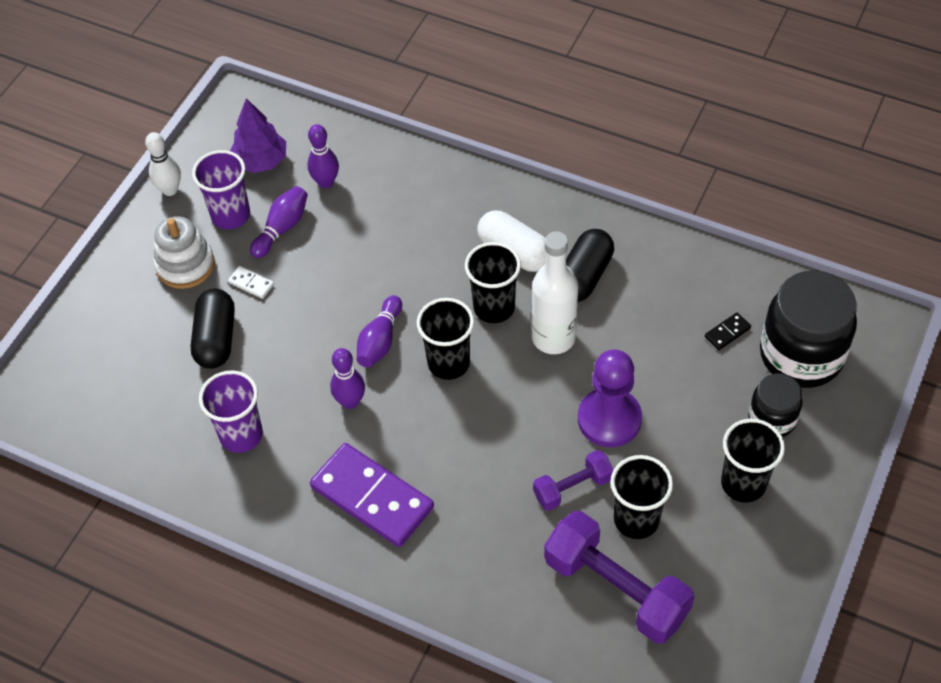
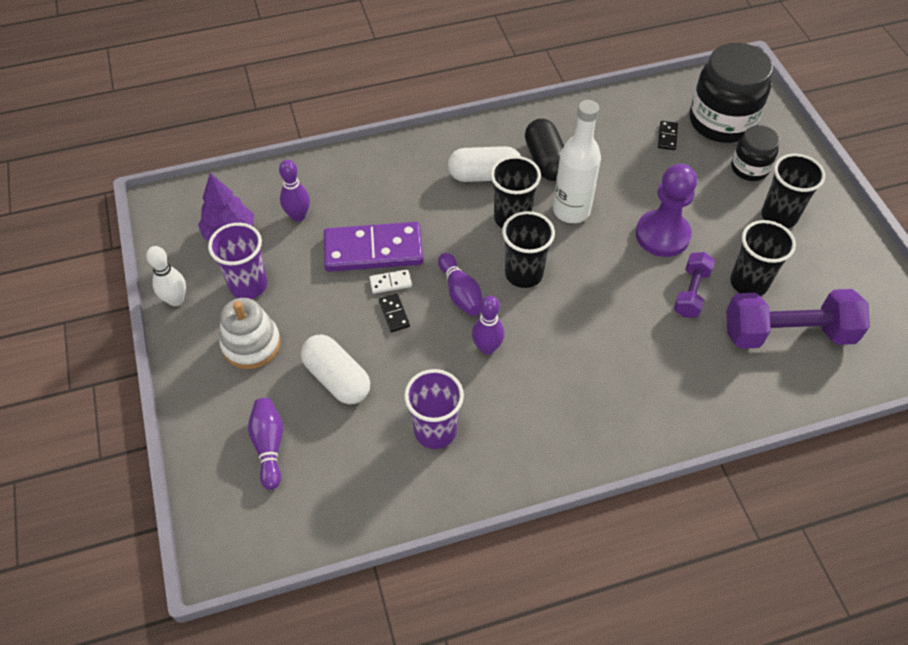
camera: 45 degrees left, 0 degrees up
black capsule [191,289,235,369] -> white capsule [301,335,370,404]
white domino [228,266,274,299] -> white domino moved to [369,270,412,294]
purple bowling pin [250,186,308,258] -> purple bowling pin moved to [248,398,283,490]
purple domino [310,443,434,547] -> purple domino moved to [324,222,423,272]
none -> black domino [379,293,410,332]

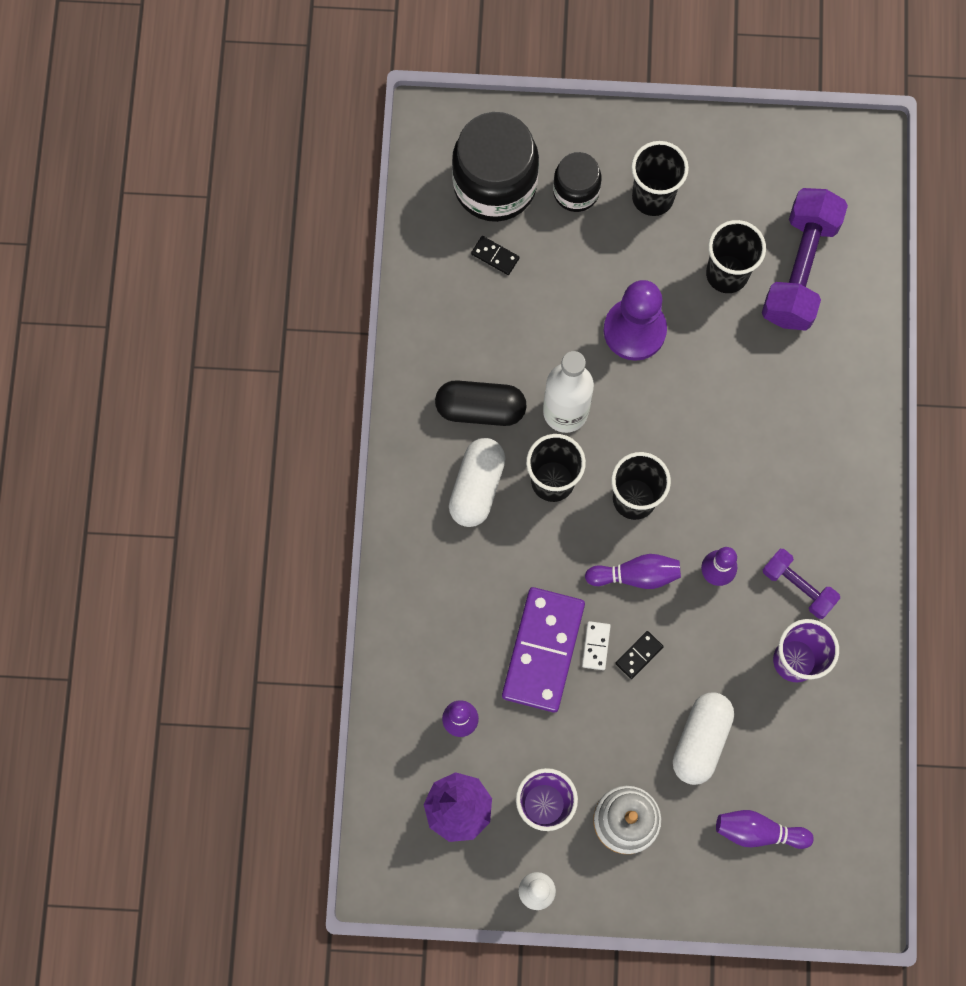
camera: 70 degrees left, 20 degrees up
white capsule [301,335,370,404] -> white capsule turned 45 degrees counterclockwise [673,692,734,785]
black domino [379,293,410,332] -> black domino turned 45 degrees counterclockwise [615,631,664,679]
purple dumbbell [674,252,715,318] -> purple dumbbell moved to [762,549,840,619]

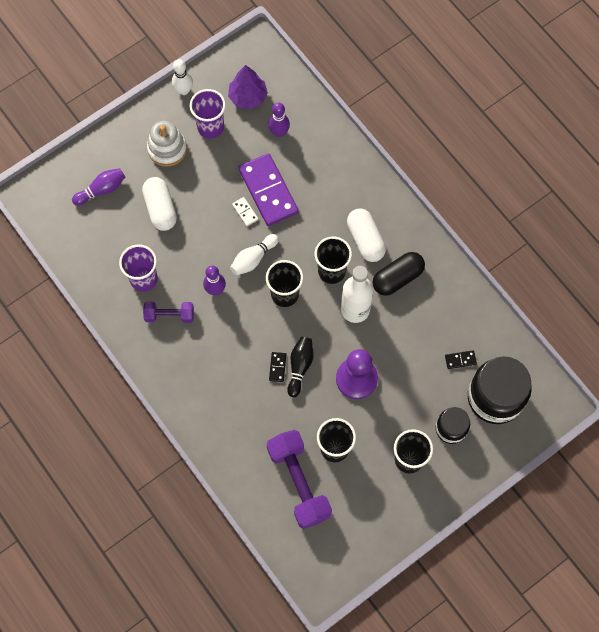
camera: 140 degrees right, 5 degrees down
purple bowling pin [585,554,681,589] -> white bowling pin [230,234,279,276]
black domino [615,631,664,679] -> black domino moved to [269,352,286,382]
none -> black bowling pin [287,337,314,397]

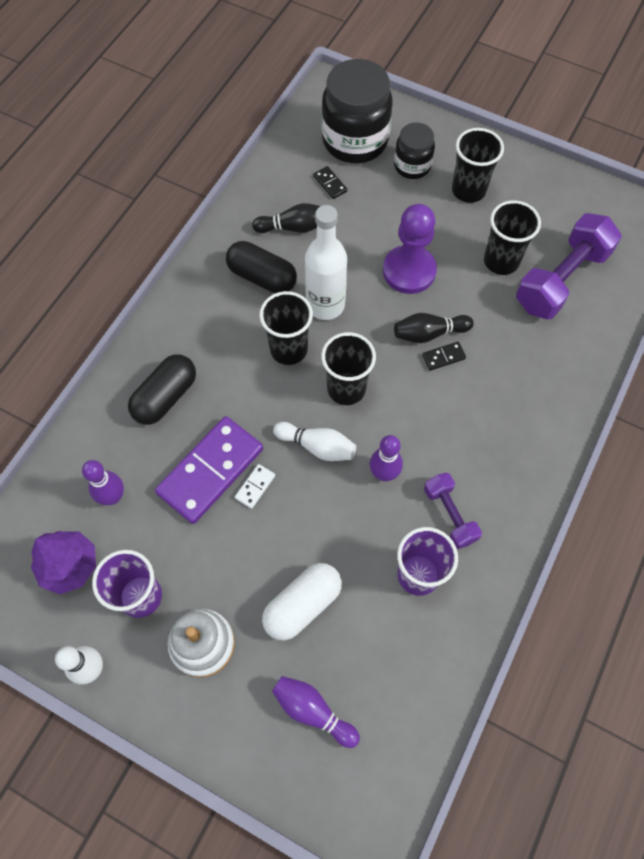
camera: 115 degrees left, 5 degrees down
white capsule [347,209,386,262] -> none
none -> black capsule [128,354,196,425]
none -> black bowling pin [252,203,320,233]

